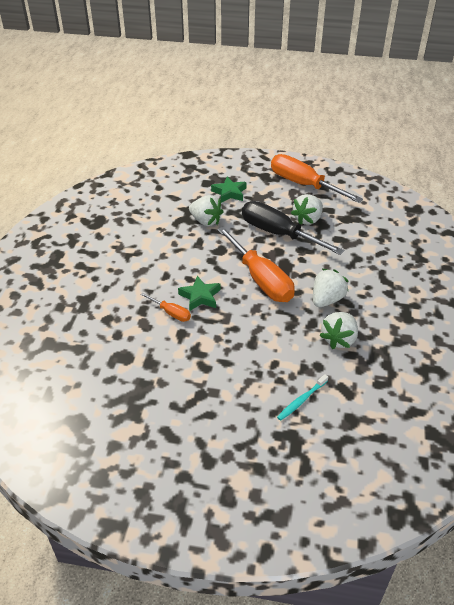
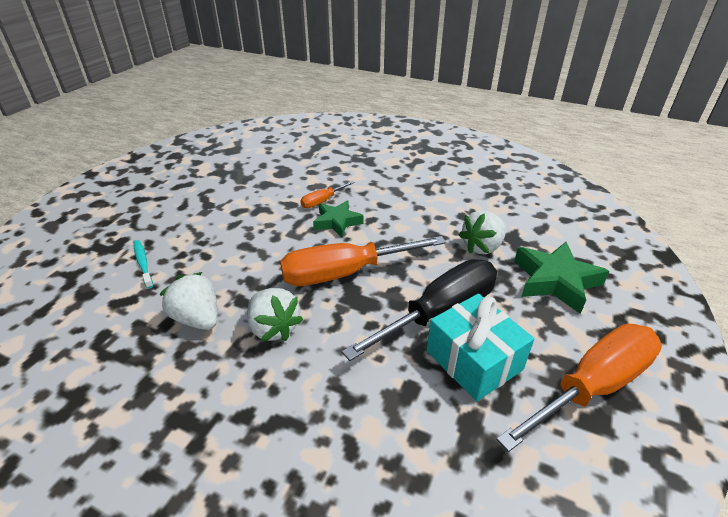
camera: 105 degrees right, 5 degrees down
green star [211,177,247,203] -> green star [514,242,609,314], size x1.51
white strawberry [291,194,323,225] -> turquoise gift [427,293,534,401]

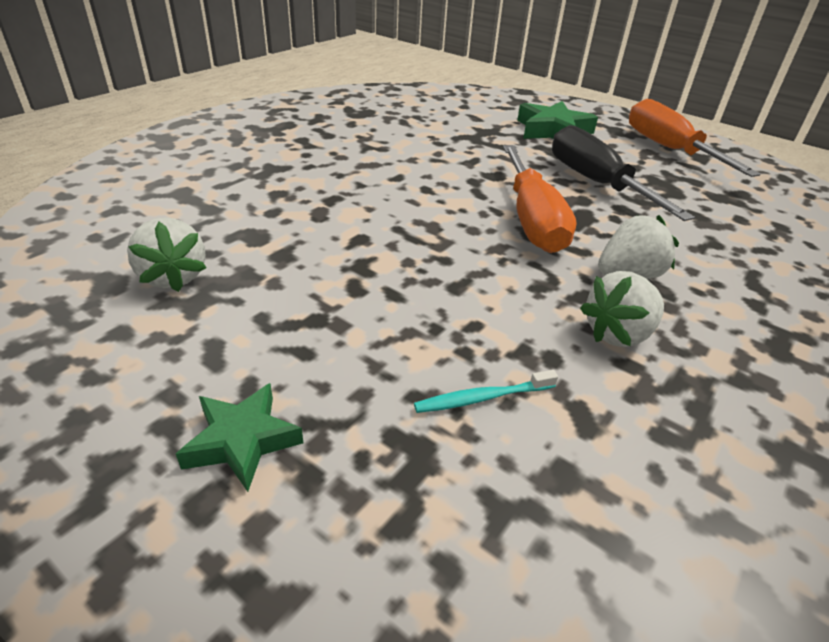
camera: 80 degrees left, 0 degrees up
orange screwdriver [300,181,355,208] -> none
green star [313,200,364,237] -> green star moved to [176,383,303,492]
turquoise gift [427,293,534,401] -> none
white strawberry [459,210,506,255] -> white strawberry moved to [127,218,207,292]

